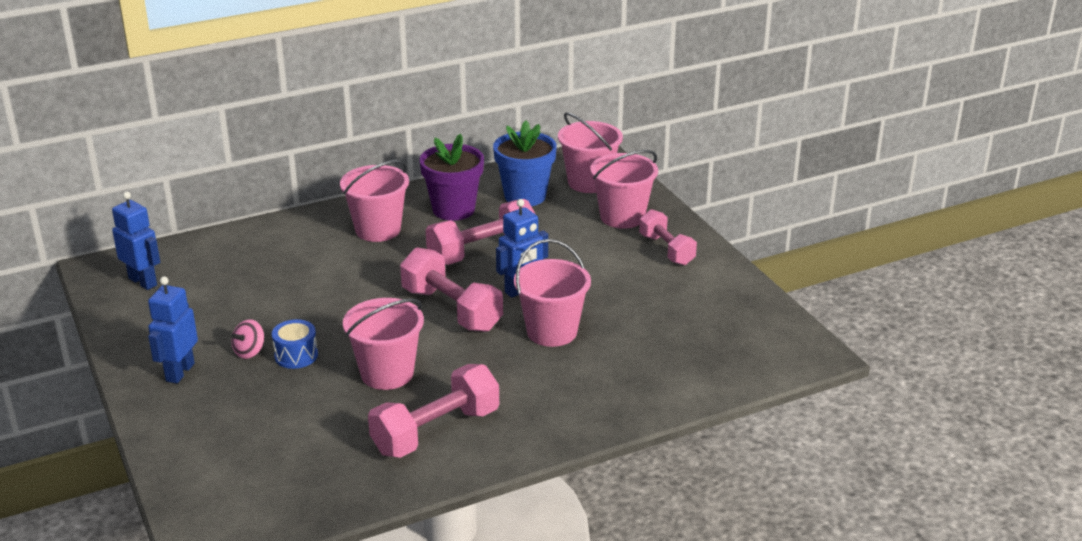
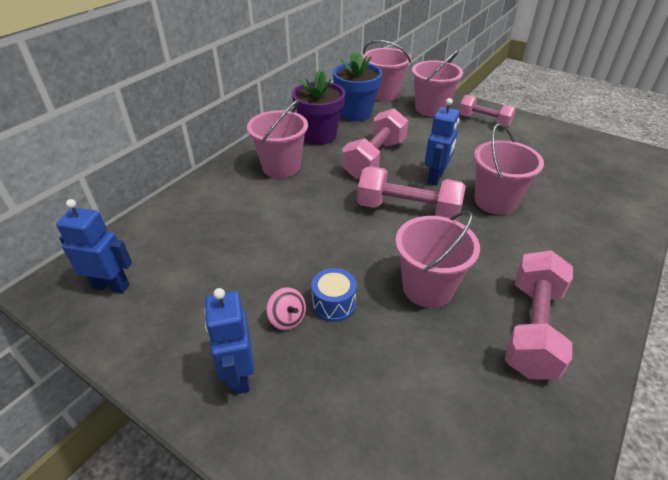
camera: 30 degrees left, 10 degrees up
pink spinning top [231,319,264,359] -> pink spinning top turned 45 degrees counterclockwise [267,287,306,330]

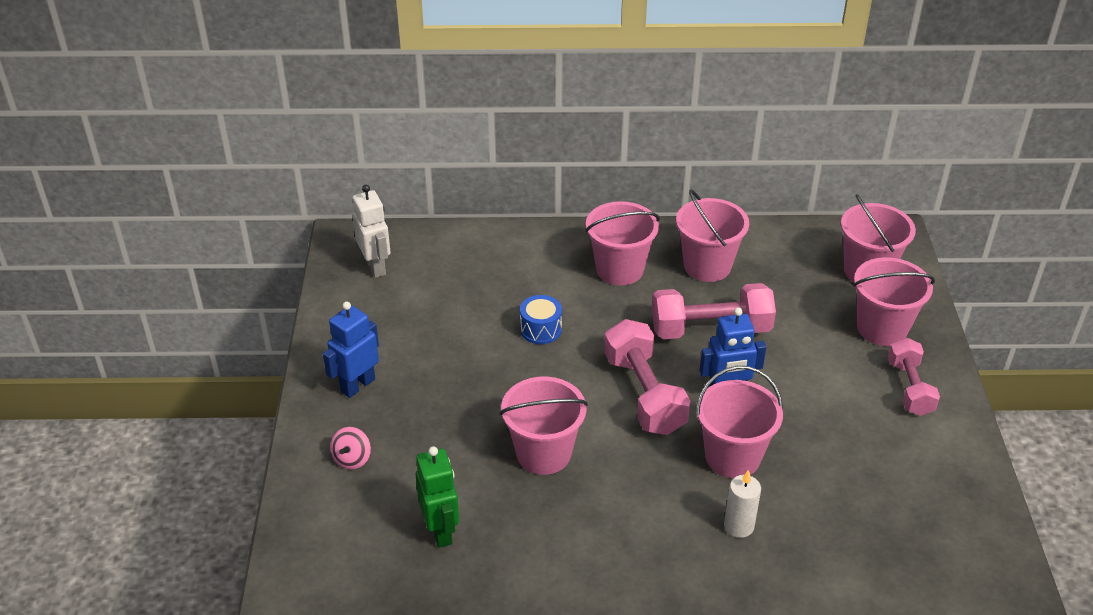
camera: 55 degrees right, 0 degrees up
blue robot [56,199,132,293] -> white robot [352,185,391,278]
pink spinning top [267,287,306,330] -> pink spinning top moved to [330,427,371,469]
purple flower pot [292,71,345,145] -> pink bucket [676,190,749,282]
blue drum [311,268,357,322] -> blue drum moved to [520,295,562,344]
blue flower pot [333,52,382,121] -> none
pink dumbbell [505,250,573,380] -> none
none -> green robot [416,446,459,548]
none -> white candle [724,470,761,538]

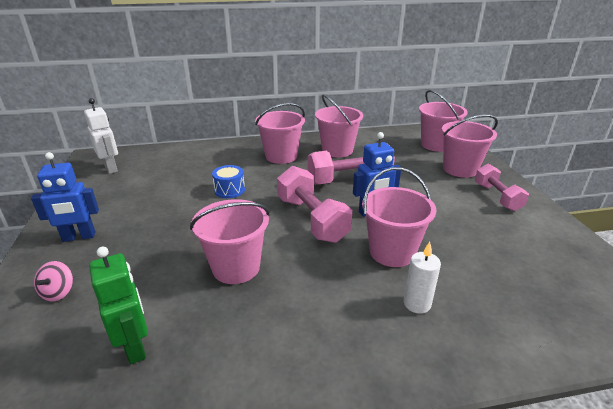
camera: 10 degrees left, 10 degrees down
blue robot [323,301,379,398] -> blue robot turned 135 degrees counterclockwise [31,152,99,242]

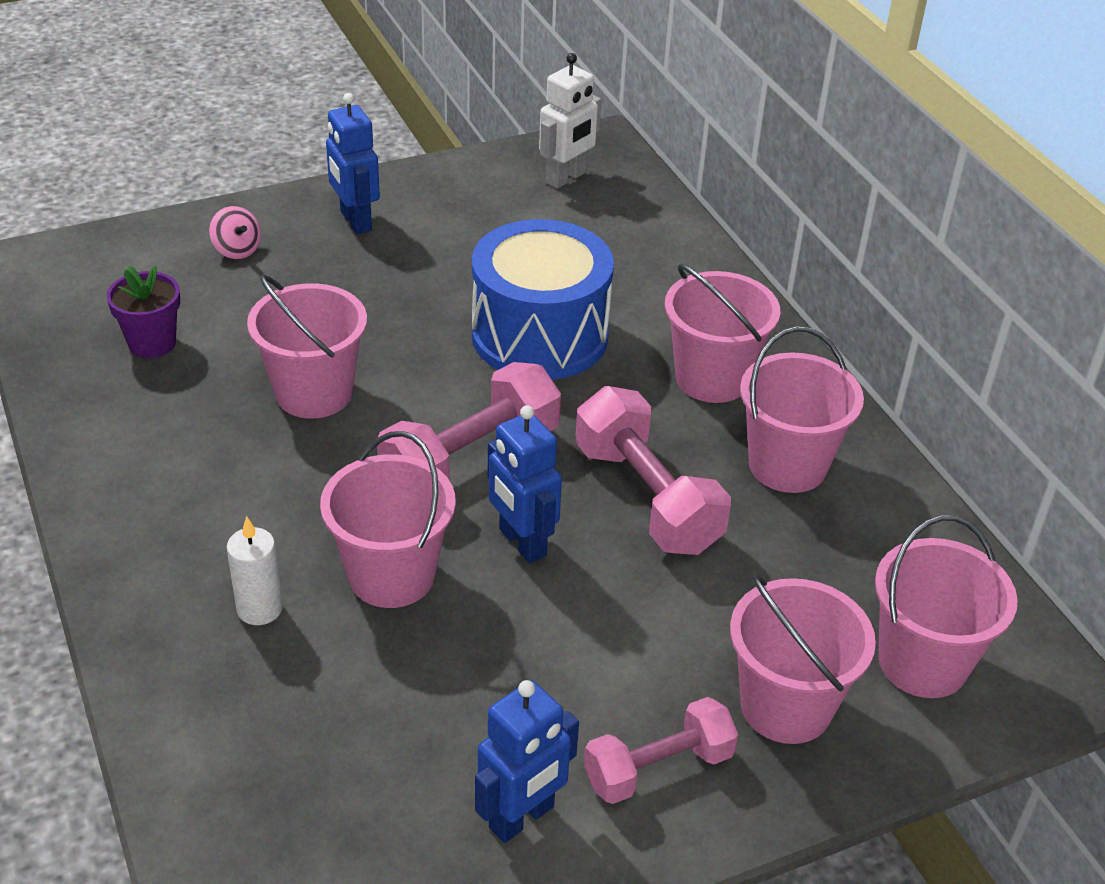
camera: 75 degrees right, 10 degrees up
pink spinning top [34,261,73,301] -> pink spinning top turned 120 degrees counterclockwise [209,206,261,259]
green robot [89,247,148,364] -> purple flower pot [106,266,180,358]
blue drum [212,165,245,198] -> blue drum [472,219,614,380], size x2.27
none -> blue robot [475,680,579,843]

